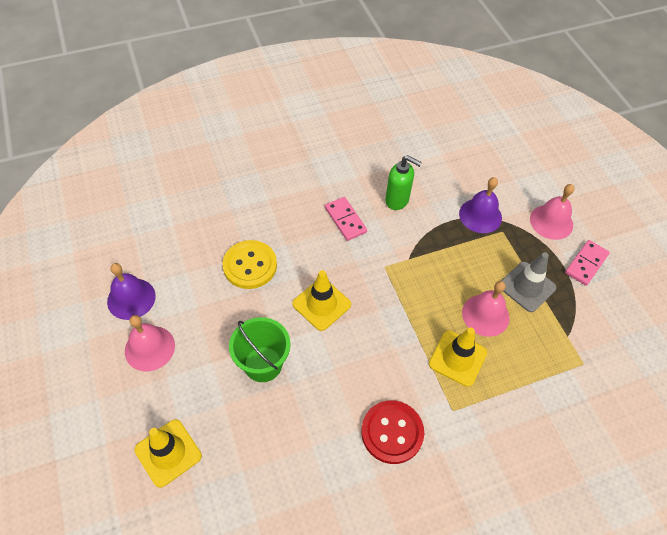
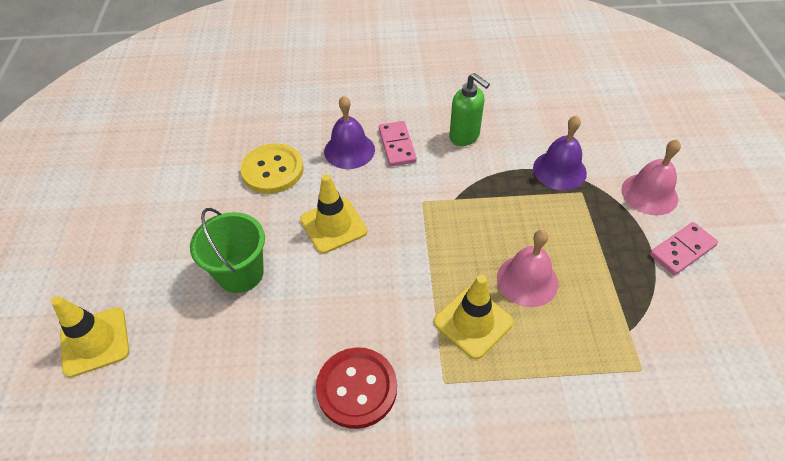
camera: 20 degrees right, 5 degrees down
purple bell [107,263,155,320] -> purple bell moved to [324,96,375,169]
pink bell [125,315,175,371] -> none
grey traffic cone [501,252,557,312] -> none

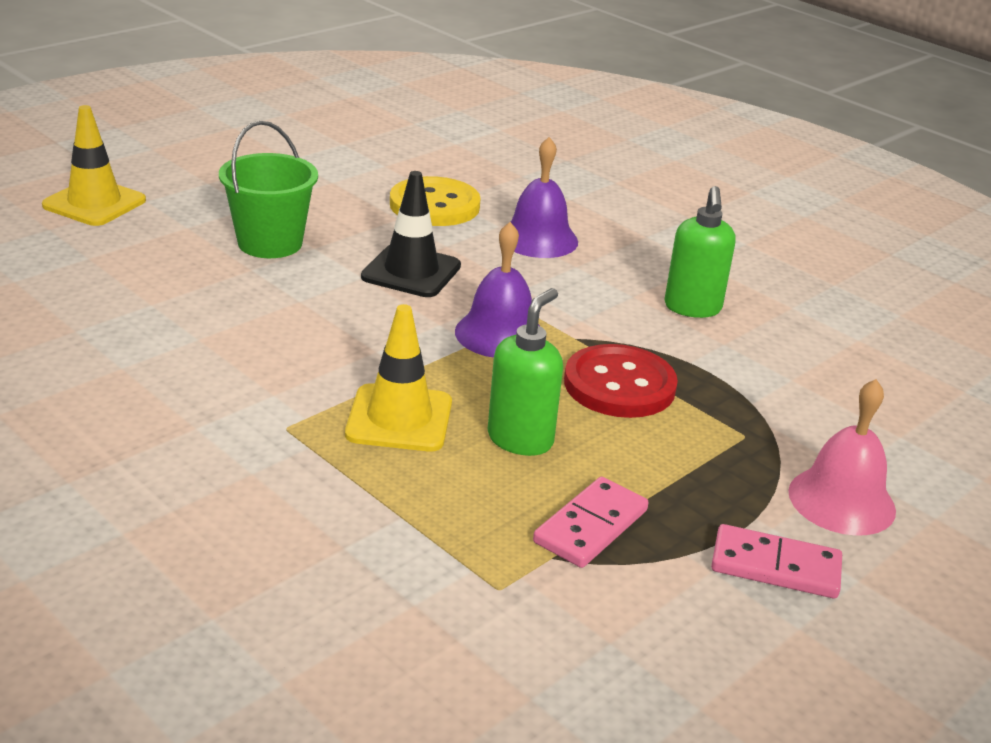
camera: 45 degrees right, 20 degrees down
yellow traffic cone [300,174,367,254] -> black traffic cone [361,171,461,297]
red button [316,347,397,429] -> red button moved to [564,344,678,418]
pink domino [379,121,417,166] -> pink domino moved to [533,477,649,568]
pink bell [497,230,558,307] -> green soap dispenser [488,288,563,456]
purple bell [533,115,587,190] -> purple bell moved to [455,222,541,358]

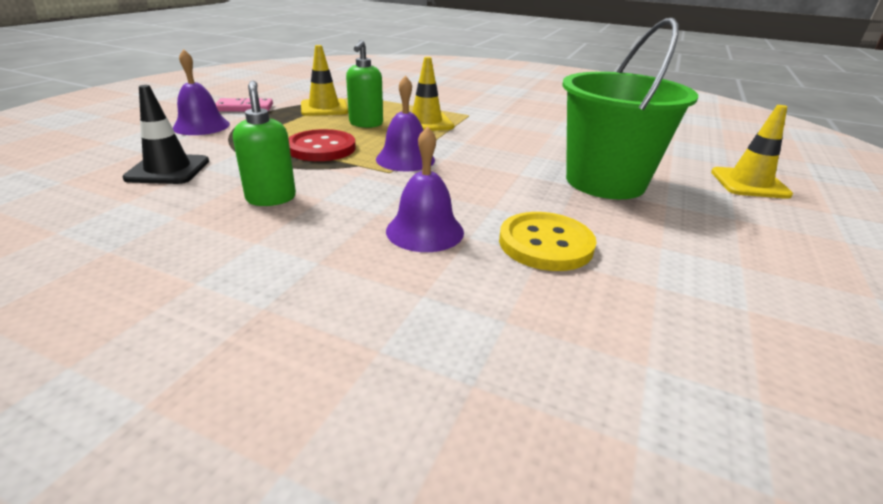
camera: 160 degrees right, 0 degrees up
green bucket [219,121,318,258] -> green bucket [562,18,698,199], size x1.61
black traffic cone [361,171,461,297] -> black traffic cone moved to [122,85,209,184]
pink domino [533,477,649,568] -> yellow traffic cone [301,45,348,116]
pink bell [788,379,896,536] -> purple bell [173,49,230,135]

